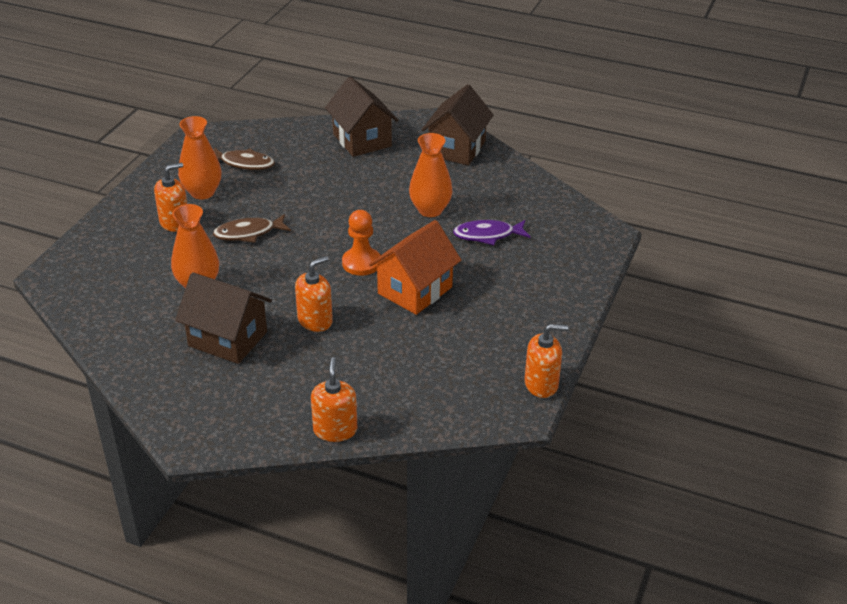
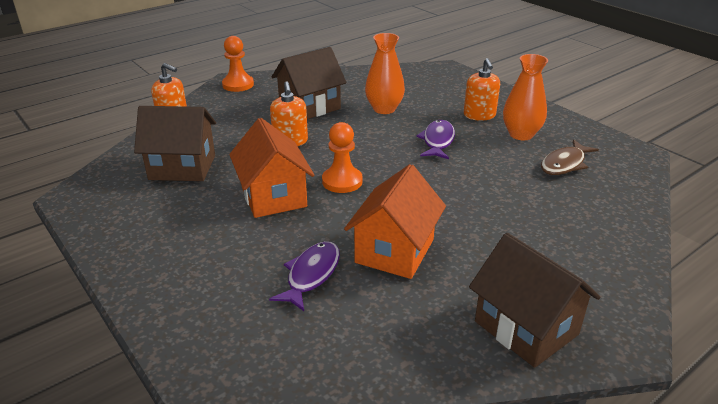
camera: 120 degrees right, 5 degrees down
brown fish [213,214,291,243] -> purple fish [416,120,455,159]
brown house [325,77,398,157] -> brown house moved to [134,106,216,181]
orange vase [409,133,453,217] -> orange house [344,164,446,279]
orange soap dispenser [525,324,568,398] -> none
none -> orange pawn [222,36,254,92]

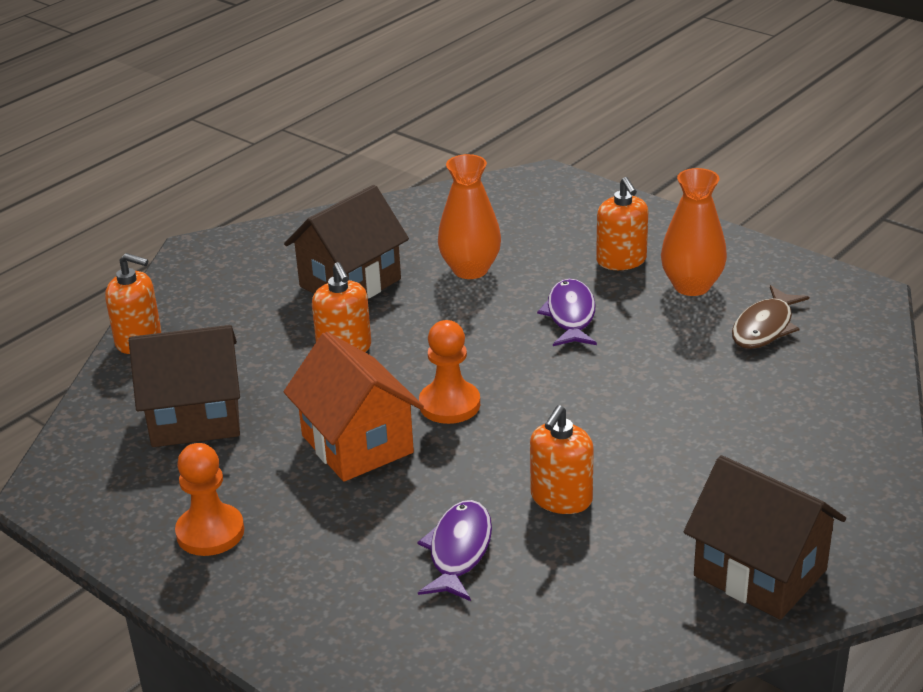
camera: 10 degrees left, 0 degrees up
orange pawn [222,36,254,92] -> orange pawn moved to [175,443,244,556]
orange house [344,164,446,279] -> orange soap dispenser [530,405,594,514]

